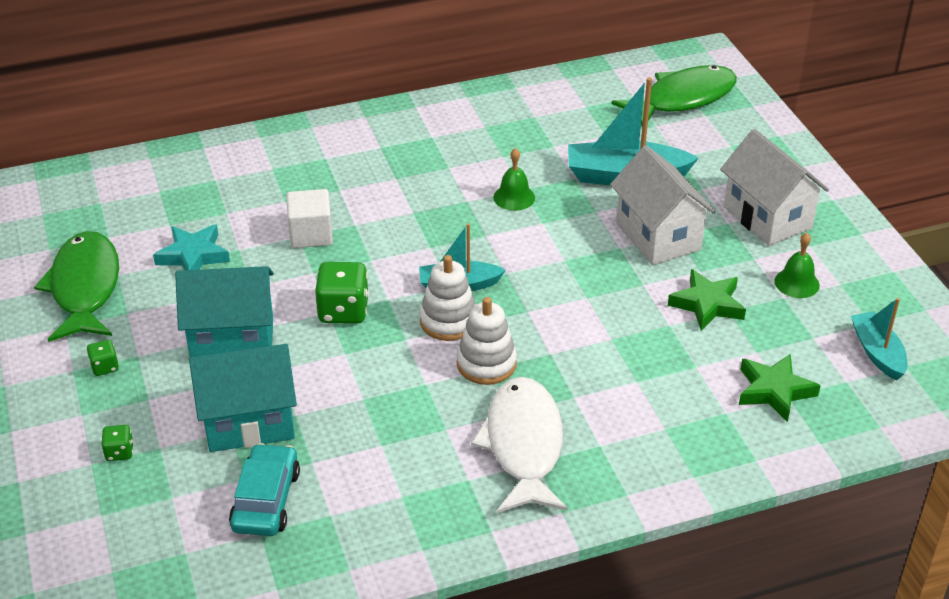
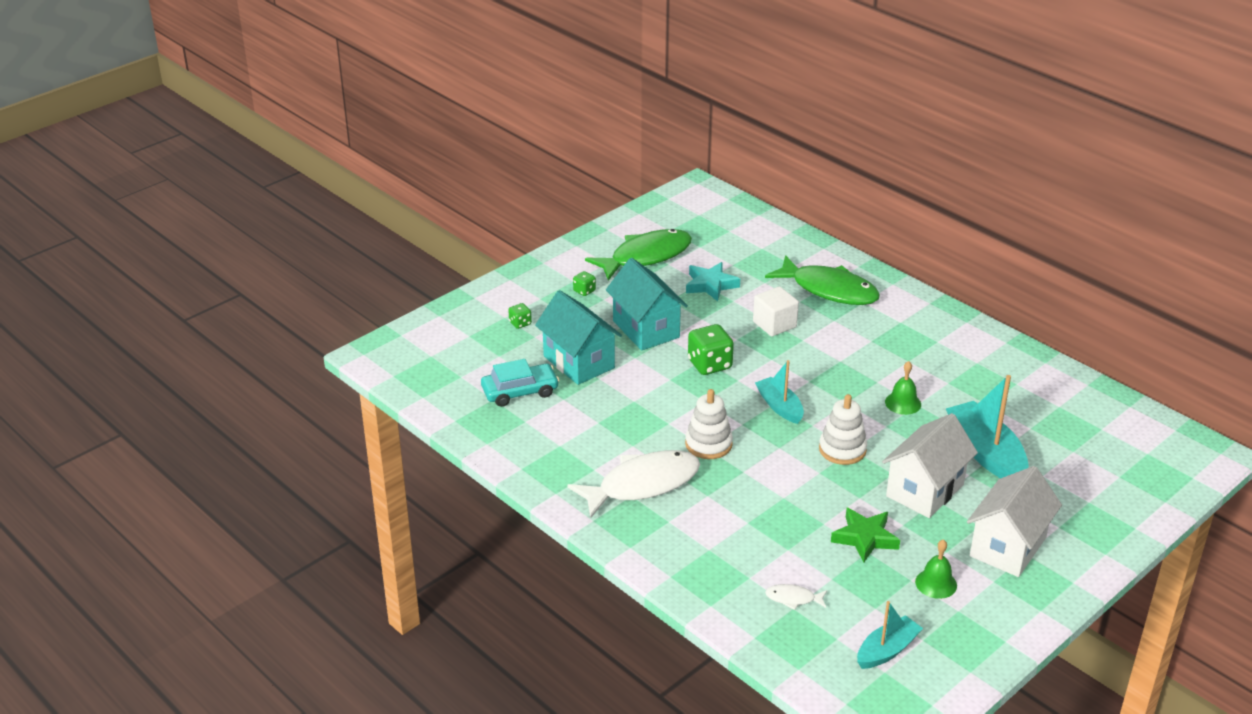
camera: 65 degrees right, 5 degrees down
white stacking toy [419,255,476,341] -> white stacking toy moved to [819,394,867,465]
green fish [612,65,737,126] -> green fish moved to [765,255,880,305]
green star [739,354,821,422] -> white fish [765,584,827,610]

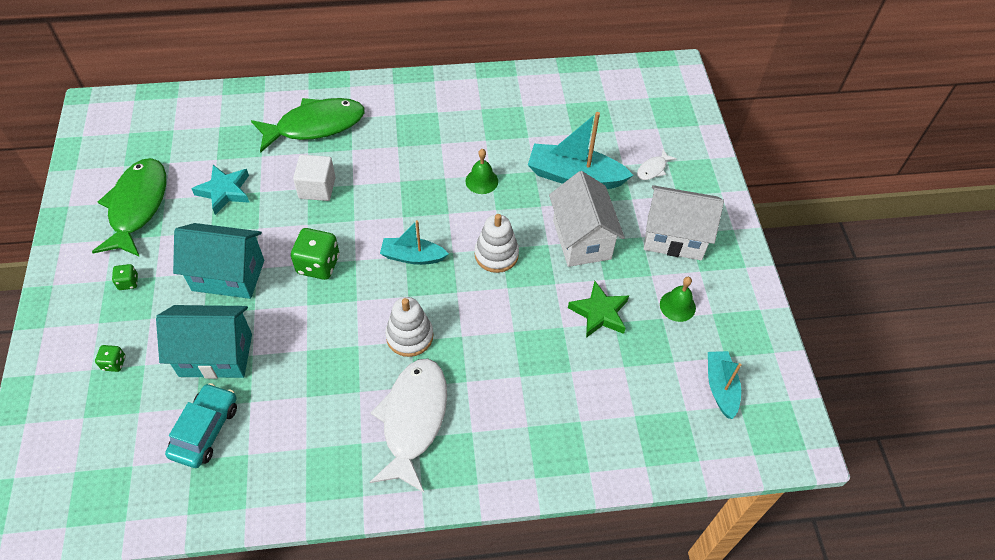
camera: 55 degrees left, 20 degrees up
white fish [765,584,827,610] -> white fish moved to [637,149,677,180]
white house [967,466,1062,577] -> white house turned 60 degrees counterclockwise [644,185,724,260]

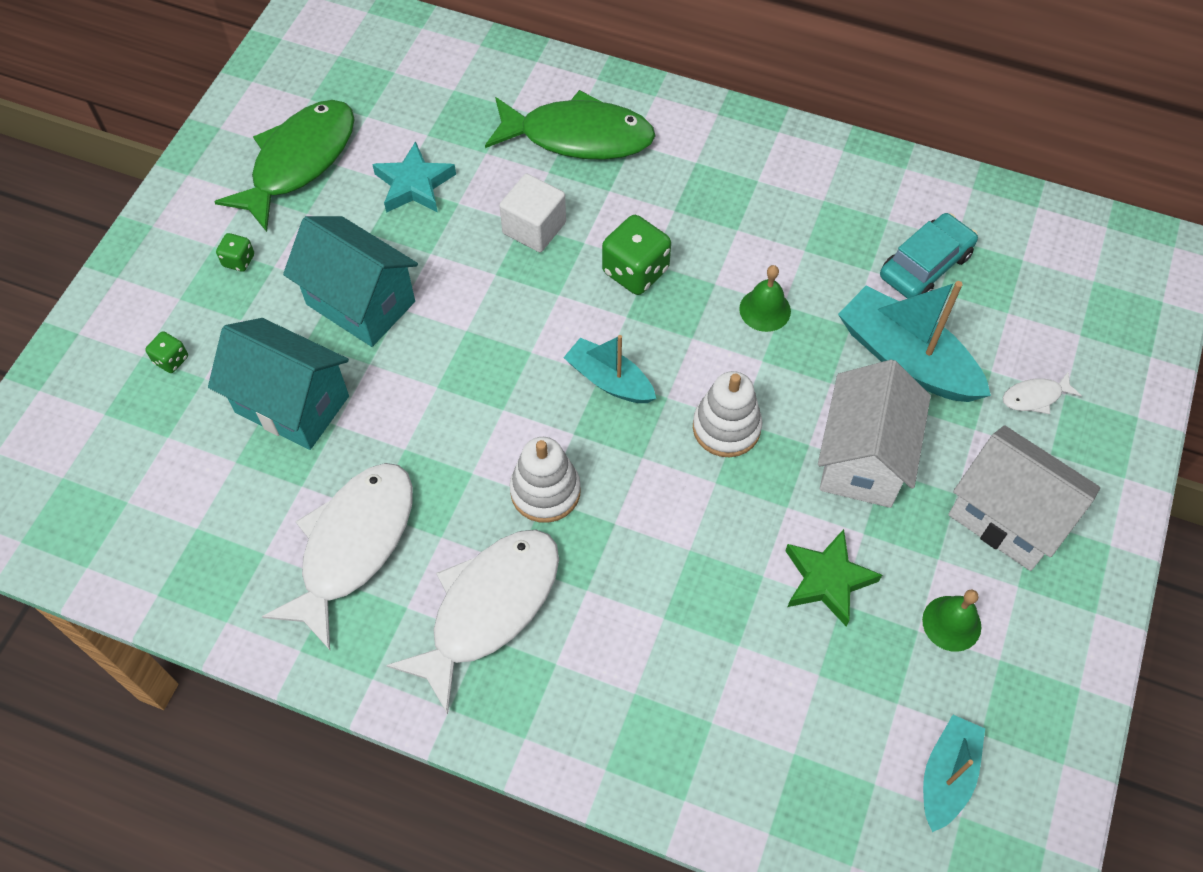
camera: 30 degrees right, 5 degrees up
turquoise car [165,383,237,468] -> turquoise car moved to [880,213,978,299]
green dice [291,228,339,280] -> green dice moved to [602,215,671,295]
none -> white fish [262,463,413,650]

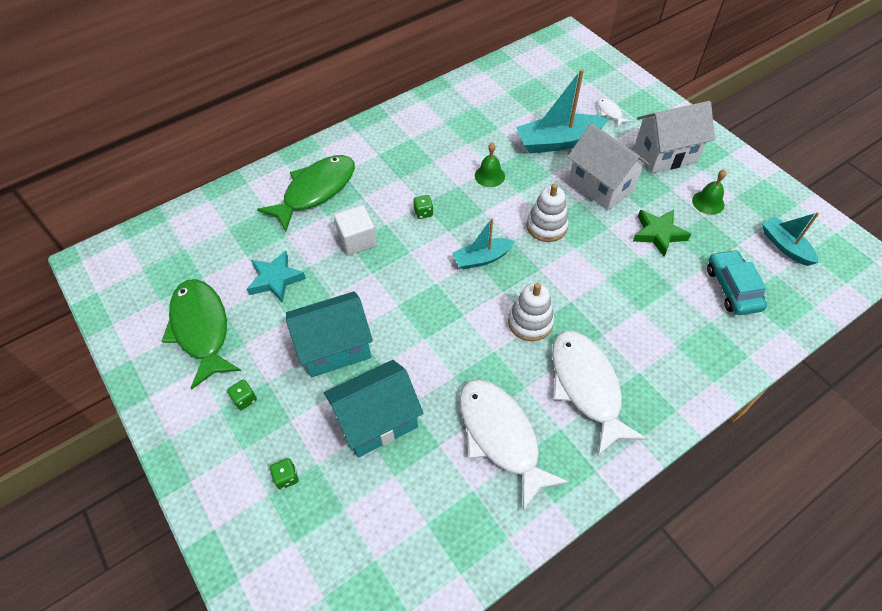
camera: 55 degrees left, 5 degrees down
green dice [602,215,671,295] -> green dice [413,195,433,219], size x0.52
turquoise car [880,213,978,299] -> turquoise car moved to [707,249,767,315]
white fish [1003,372,1082,414] -> white fish turned 135 degrees clockwise [597,98,631,127]

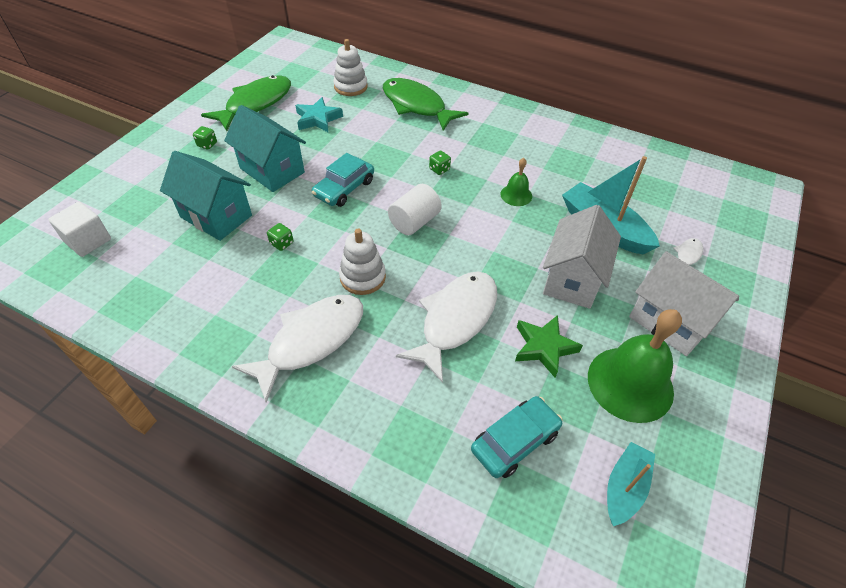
camera: 60 degrees right, 5 degrees down
green fish [257,155,355,232] -> green fish turned 150 degrees counterclockwise [383,78,468,131]
green dice [270,458,299,490] -> green dice moved to [267,223,294,251]
white cube [334,205,377,255] -> white cube moved to [48,201,111,257]
turquoise boat [452,218,515,270] -> white cylinder [388,184,442,235]
white fish [459,379,569,511] -> white fish moved to [396,272,497,383]
white stacking toy [527,183,569,242] -> white stacking toy moved to [333,39,368,96]
green bell [692,169,727,215] -> green bell [588,309,682,423], size x2.05
none -> turquoise car [312,153,374,207]

